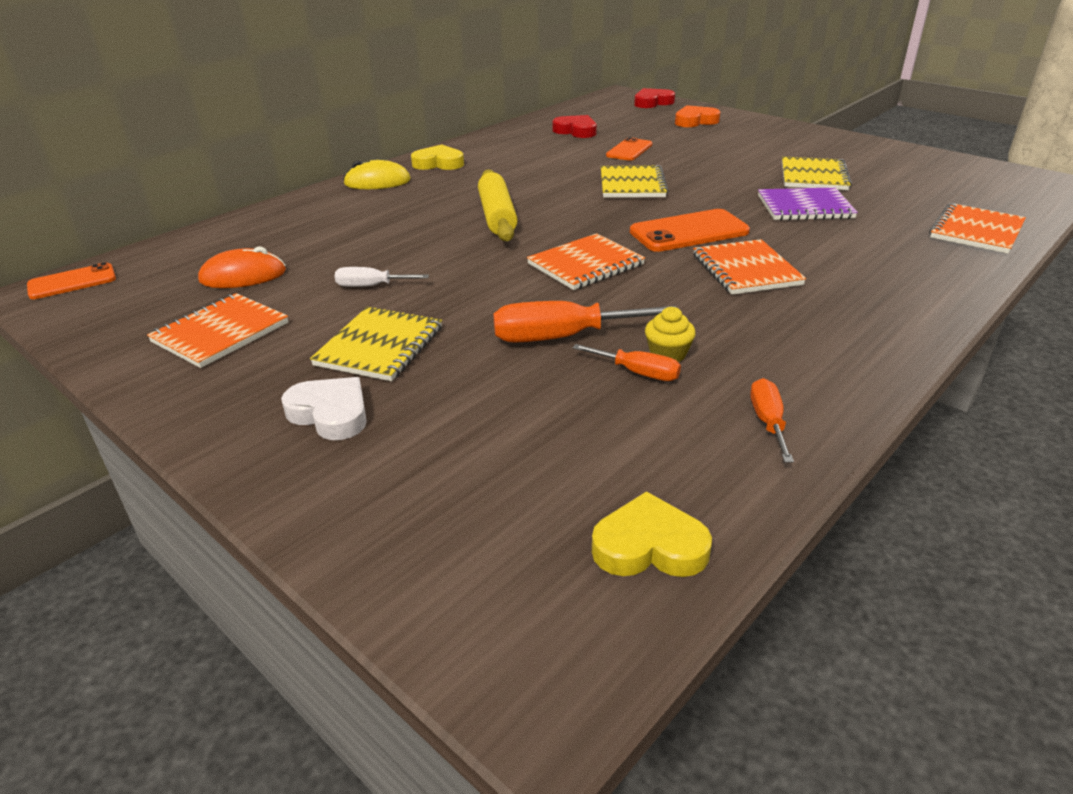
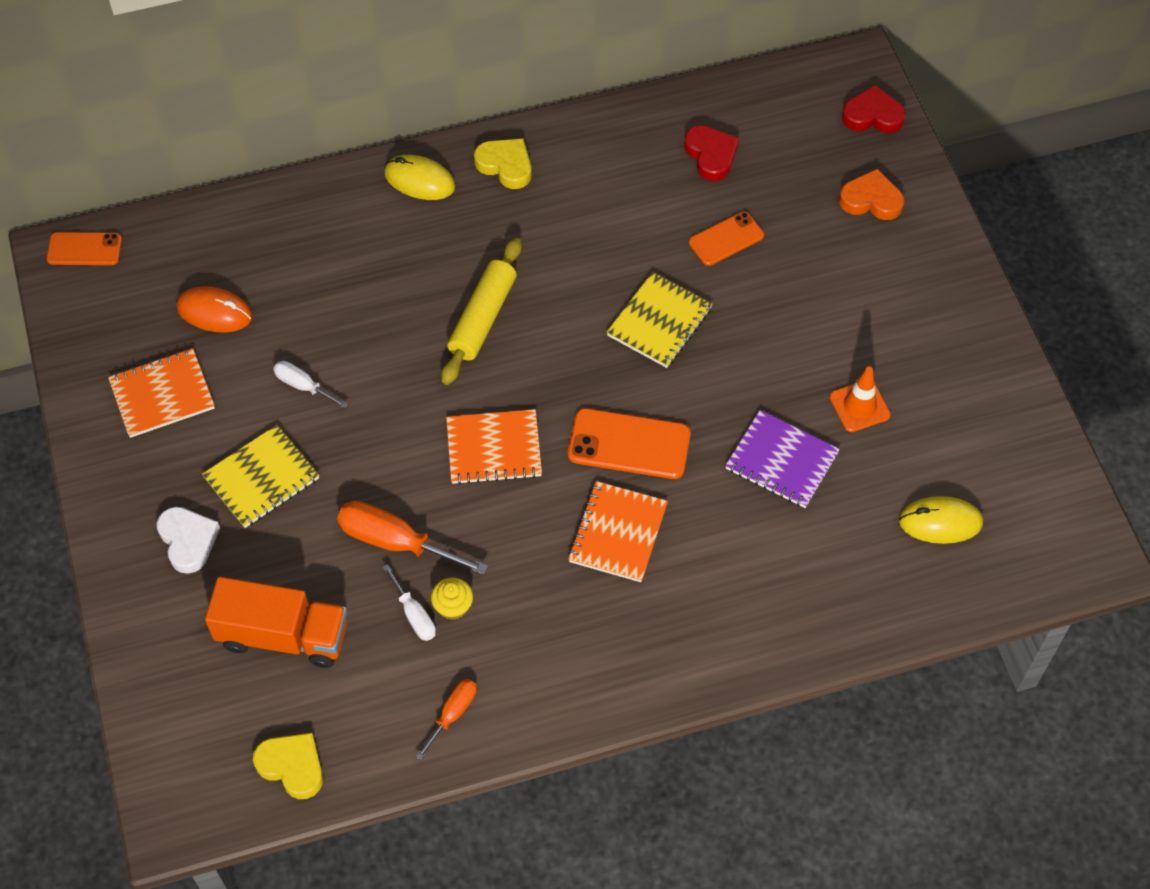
camera: 30 degrees right, 25 degrees up
orange screwdriver [573,344,681,381] -> white screwdriver [382,564,436,641]
yellow notebook [782,156,852,190] -> orange traffic cone [829,367,891,432]
orange notebook [929,203,1026,254] -> none
none -> orange truck [205,577,347,668]
none -> yellow mouse [899,496,983,544]

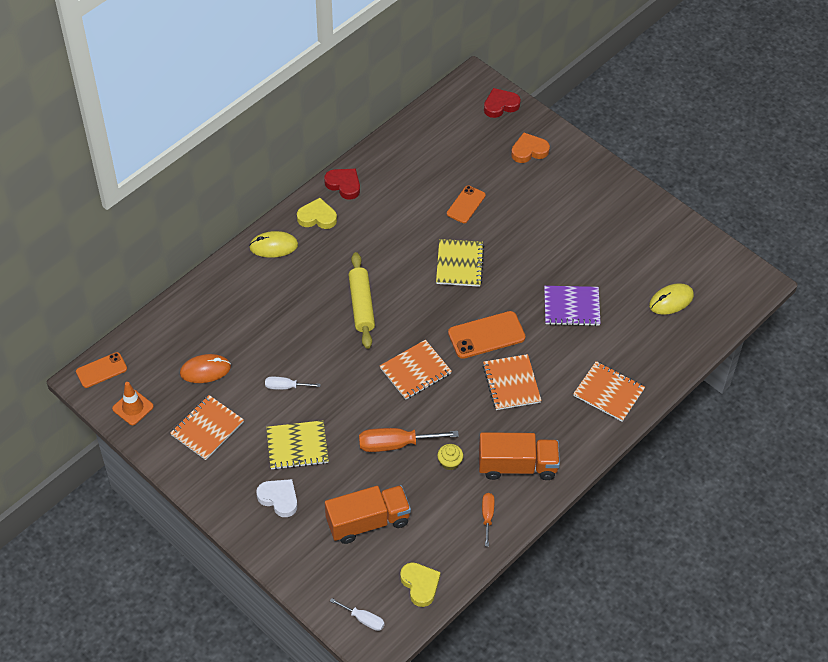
camera: 30 degrees left, 5 degrees down
yellow notebook [202,425,319,528] -> yellow notebook turned 60 degrees clockwise [266,420,329,470]
yellow heart [253,733,323,799] -> yellow heart turned 60 degrees clockwise [400,563,441,607]
white screwdriver [382,564,436,641] -> white screwdriver moved to [330,598,385,631]
red heart [684,125,739,181] -> red heart moved to [324,169,360,200]
orange traffic cone [829,367,891,432] -> orange traffic cone moved to [112,382,154,425]
none -> orange truck [479,432,560,480]
none -> orange notebook [573,361,645,422]

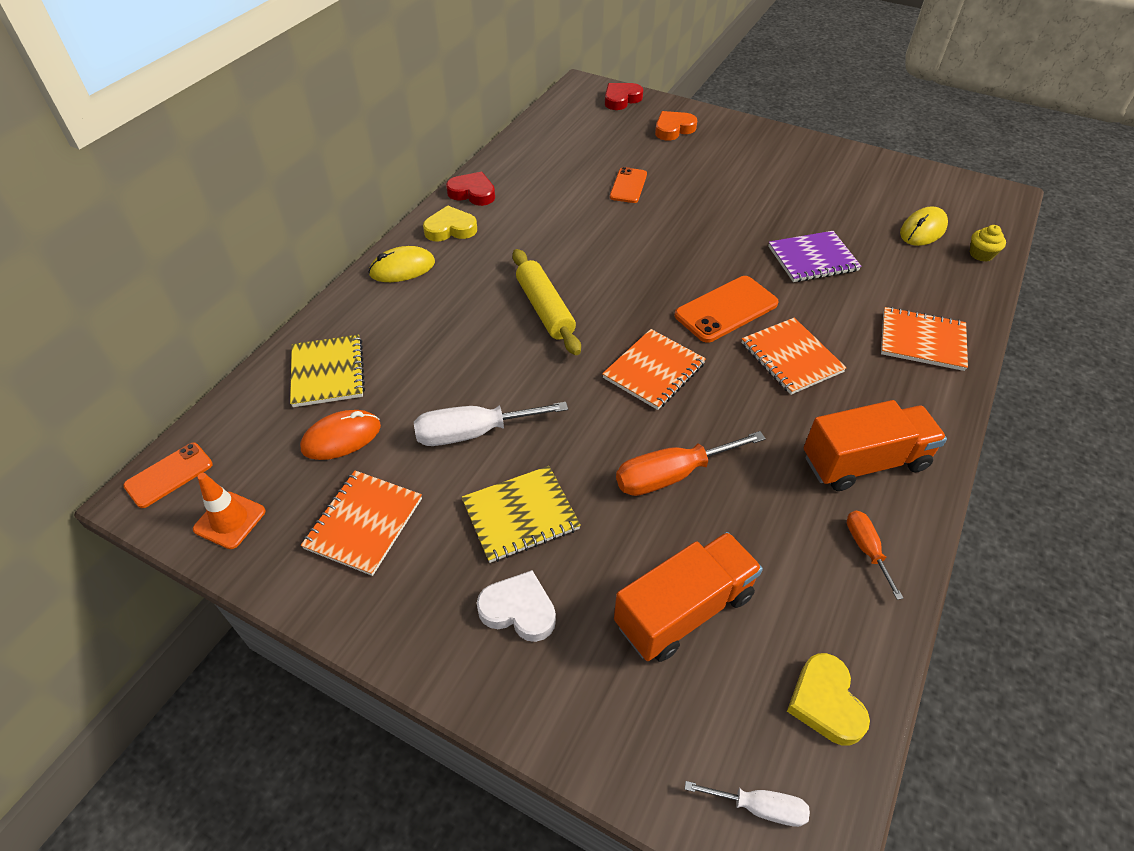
camera: 15 degrees left, 5 degrees down
white screwdriver [265,377,321,390] -> white screwdriver [414,402,568,446], size x1.76
yellow heart [400,563,441,607] -> yellow heart turned 150 degrees counterclockwise [787,653,870,745]
yellow notebook [436,239,484,287] -> yellow notebook moved to [290,335,365,407]
yellow cupcake [437,444,463,470] -> yellow cupcake moved to [970,225,1006,262]

